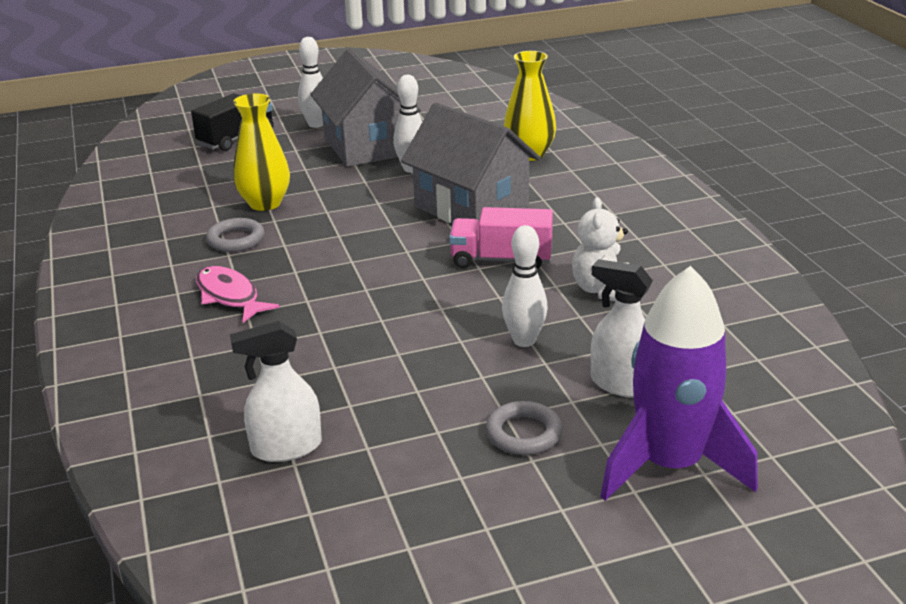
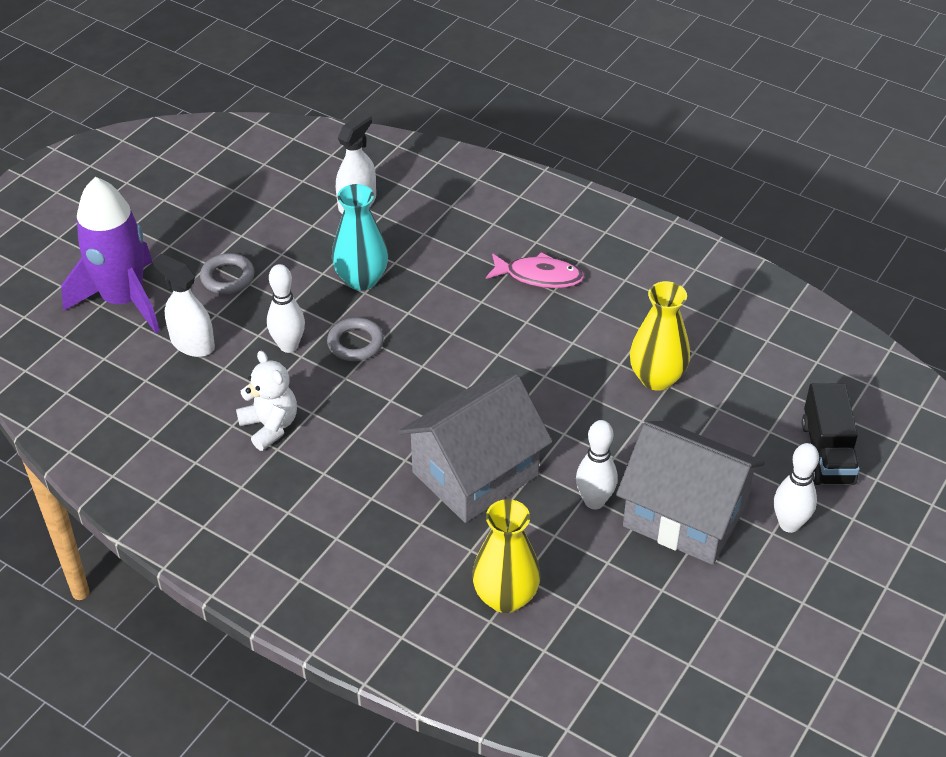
camera: 140 degrees right, 15 degrees up
grey ring [206,218,265,252] -> grey ring moved to [327,318,384,361]
grey house [401,103,540,223] -> grey house turned 45 degrees counterclockwise [399,374,553,523]
pink truck [449,207,553,269] -> none
white spray bottle [591,259,653,398] -> white spray bottle turned 135 degrees counterclockwise [153,254,215,357]
none -> turquoise vase [332,184,388,290]

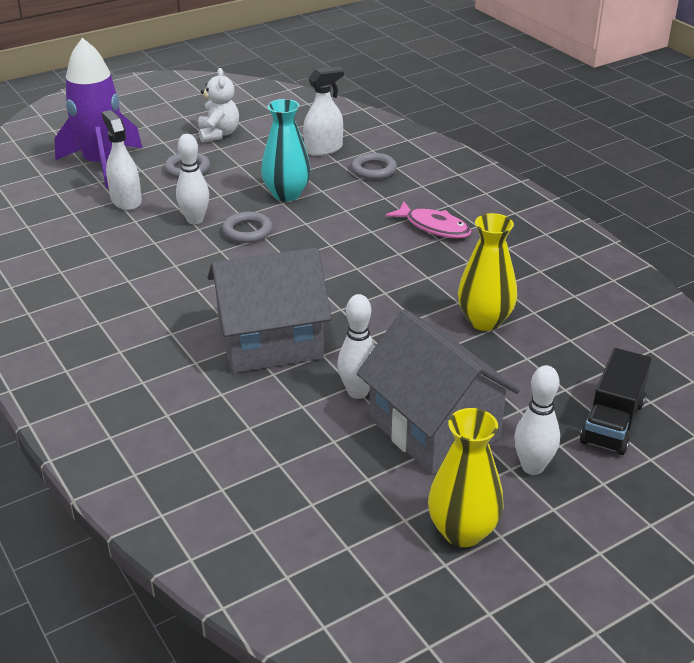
camera: 25 degrees right, 10 degrees down
white teddy bear [236,351,297,451] -> white teddy bear moved to [198,68,239,143]
yellow vase [472,499,541,613] -> yellow vase moved to [428,408,504,547]
none -> grey ring [351,153,397,180]

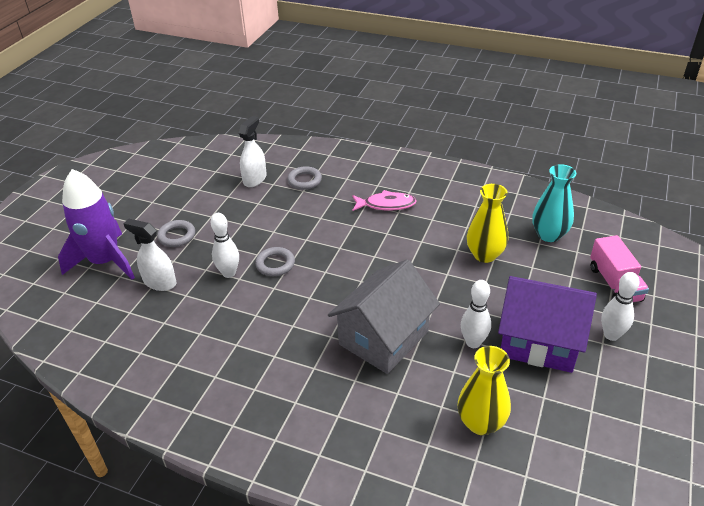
camera: 35 degrees left, 5 degrees up
white teddy bear [198,68,239,143] -> none
turquoise vase [261,99,311,202] -> turquoise vase moved to [532,164,576,242]
grey house [356,309,520,475] -> purple house [498,276,597,373]
yellow vase [428,408,504,547] -> yellow vase moved to [458,346,511,435]
black truck [580,348,651,455] -> pink truck [590,235,649,303]

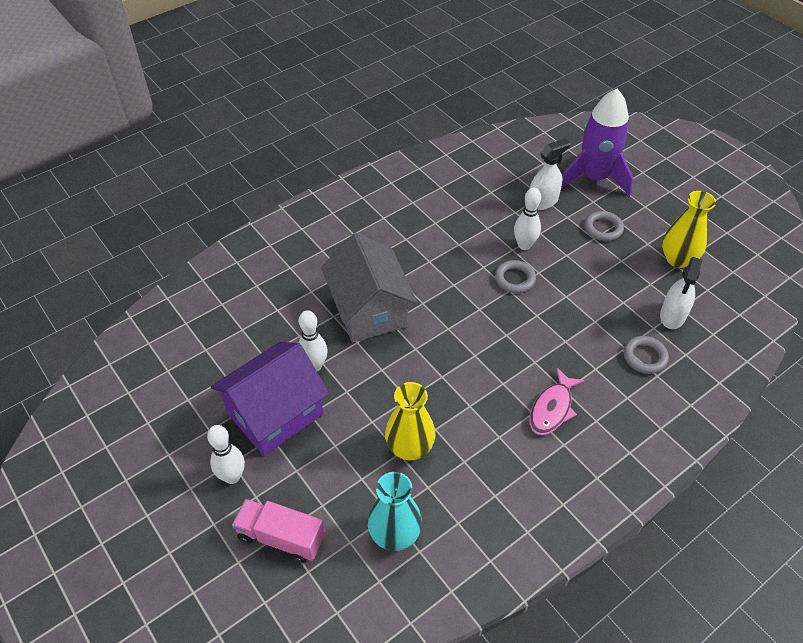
camera: 120 degrees right, 10 degrees up
white spray bottle [239,116,267,187] -> white spray bottle turned 60 degrees clockwise [660,257,703,329]
yellow vase [458,346,511,435] -> yellow vase moved to [662,191,716,268]

